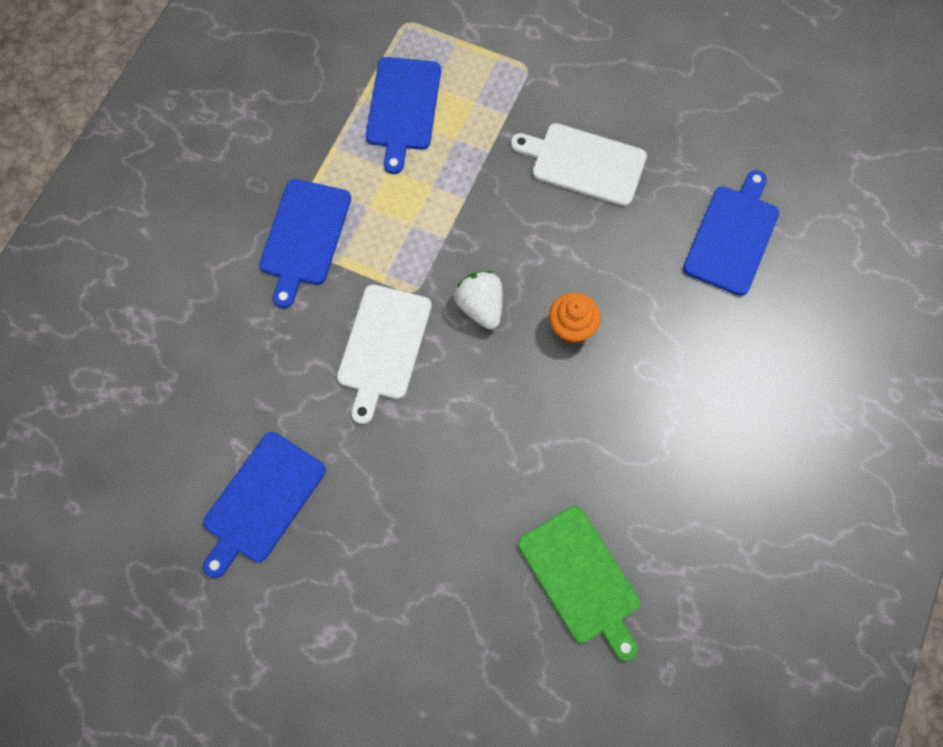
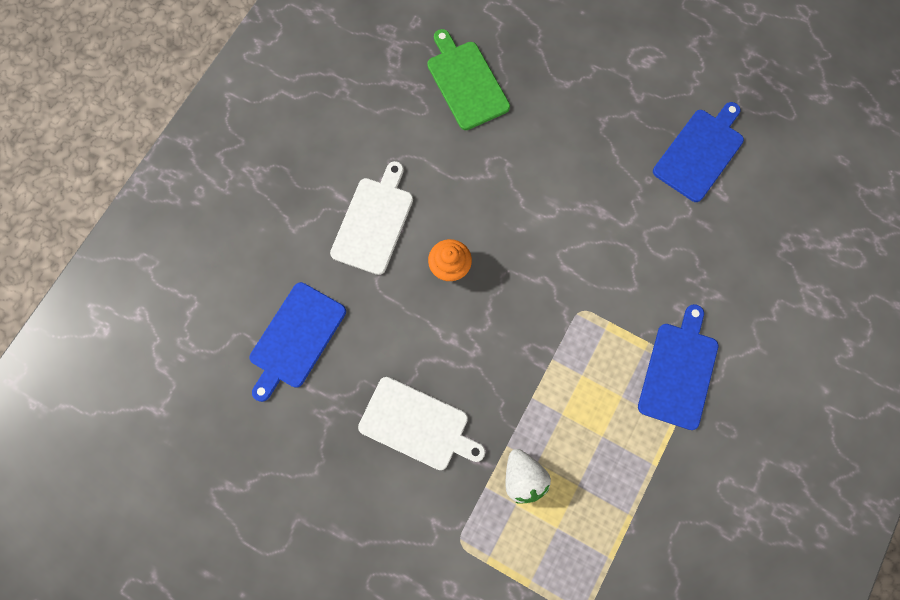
camera: 175 degrees left, 5 degrees up
white cutting board [337,285,432,424] -> white cutting board moved to [330,161,413,275]
blue cutting board [366,57,441,174] -> none
white strawberry [454,271,502,329] -> white strawberry moved to [505,449,551,504]

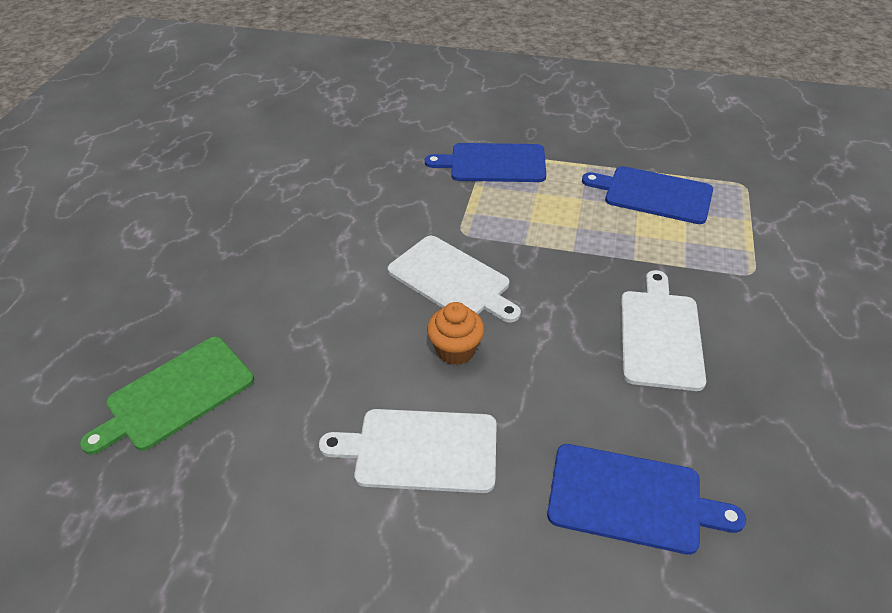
camera: 105 degrees left, 30 degrees down
white strawberry [505,449,551,504] -> none
blue cutting board [653,102,744,202] -> blue cutting board moved to [582,166,713,224]
none -> white cutting board [387,236,521,323]

